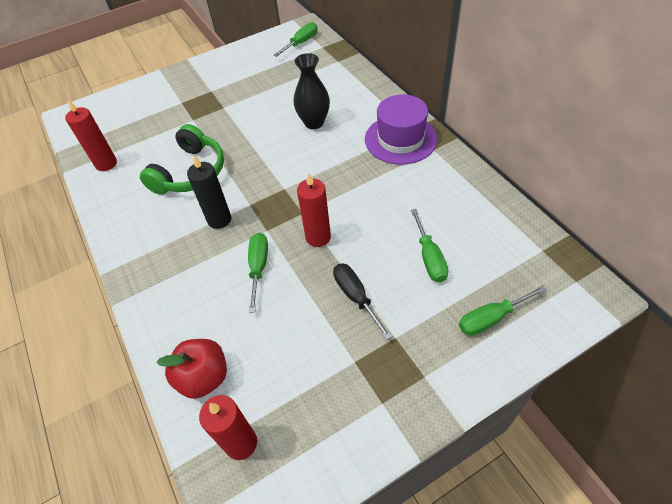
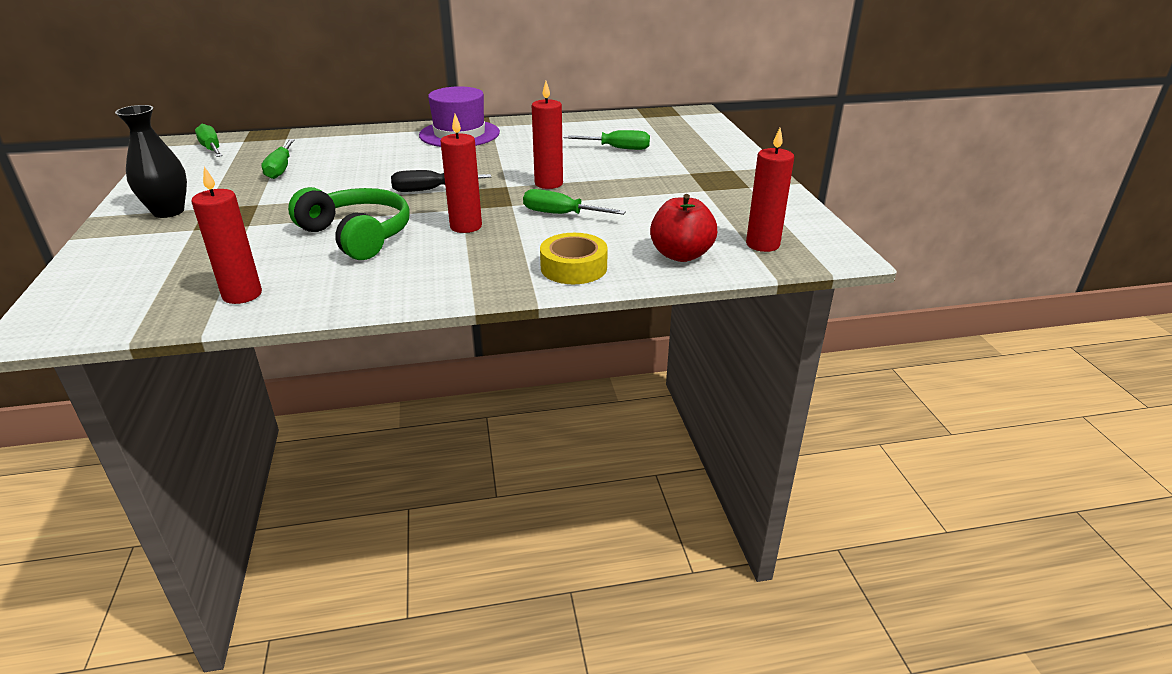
camera: 75 degrees left, 20 degrees down
black candle [187,156,231,229] -> red candle [440,114,482,233]
black vase [293,53,330,129] -> black vase moved to [115,105,187,218]
black screwdriver [333,263,392,340] -> black screwdriver moved to [391,170,491,192]
green screwdriver [459,285,547,336] -> green screwdriver moved to [261,139,295,179]
none -> yellow tape [540,233,608,284]

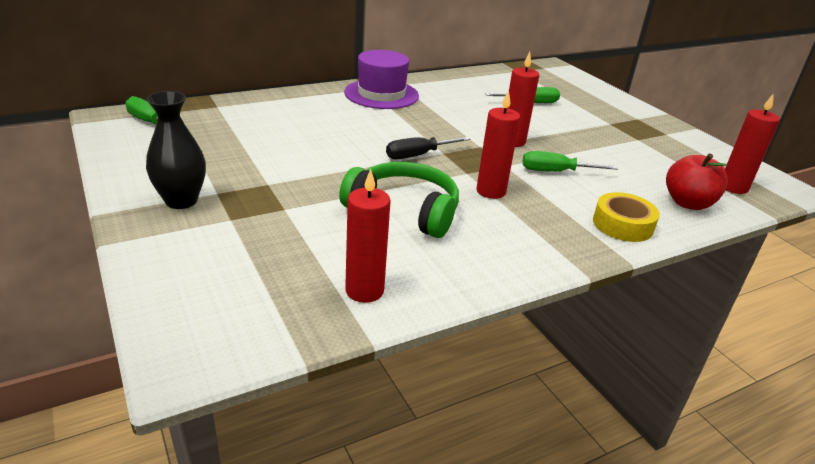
camera: 20 degrees left, 0 degrees up
green screwdriver [261,139,295,179] -> none

